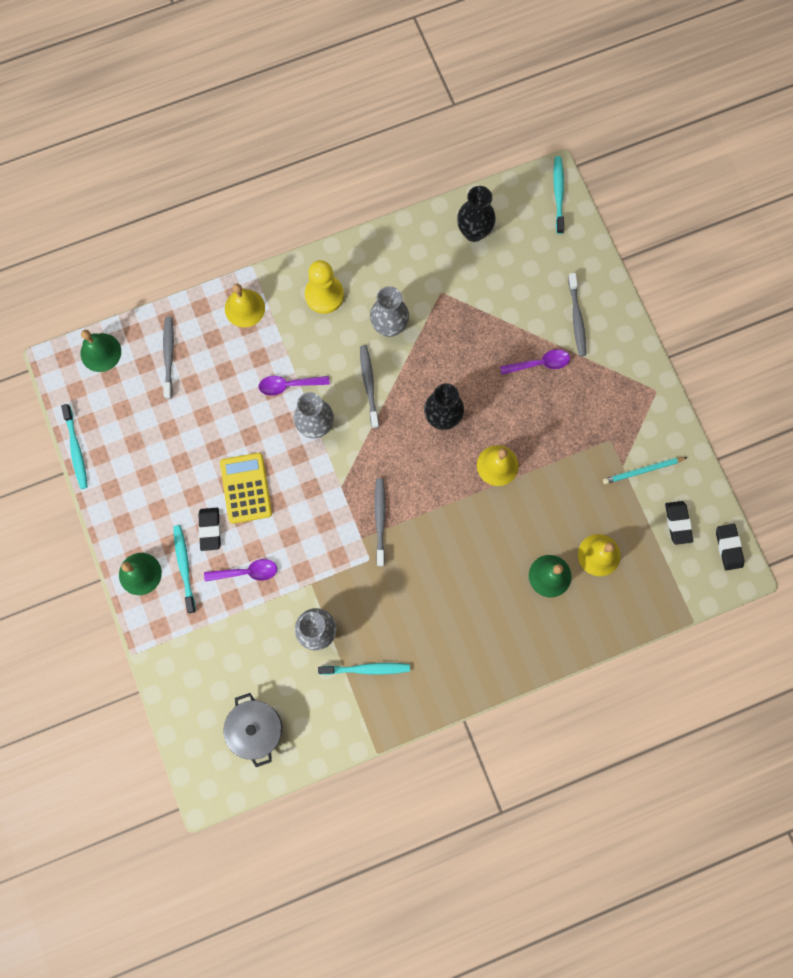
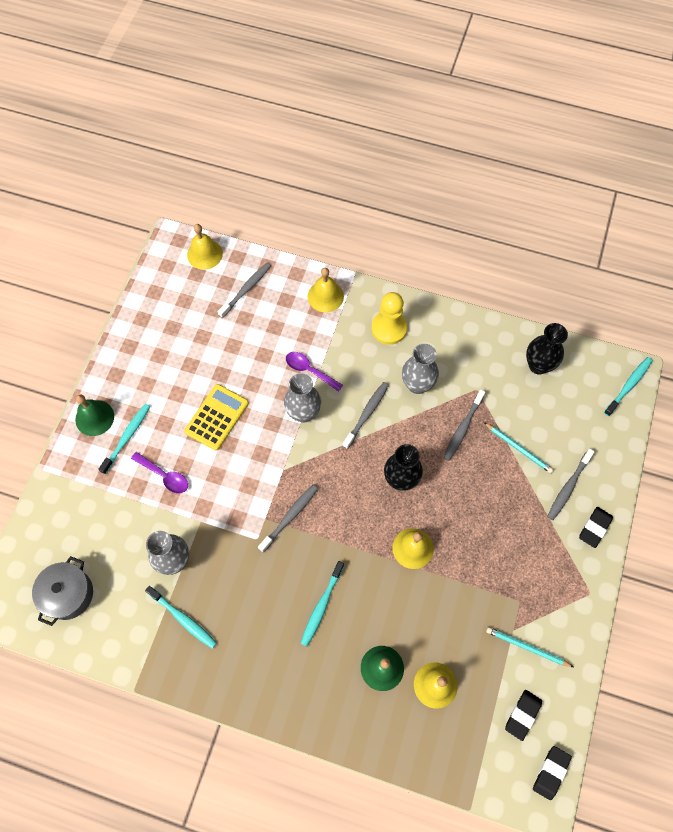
camera: 40 degrees right, 10 degrees down
turquoise toothbrush [61,404,88,489] -> turquoise toothbrush moved to [300,561,344,647]
green bell [81,330,121,372] -> yellow bell [187,224,223,270]
black eraser [198,508,221,551] -> black eraser moved to [579,507,613,548]
purple spoon [500,349,570,375] -> none
none -> grey toothbrush [444,389,486,461]
none -> turquoise pencil [484,422,554,473]

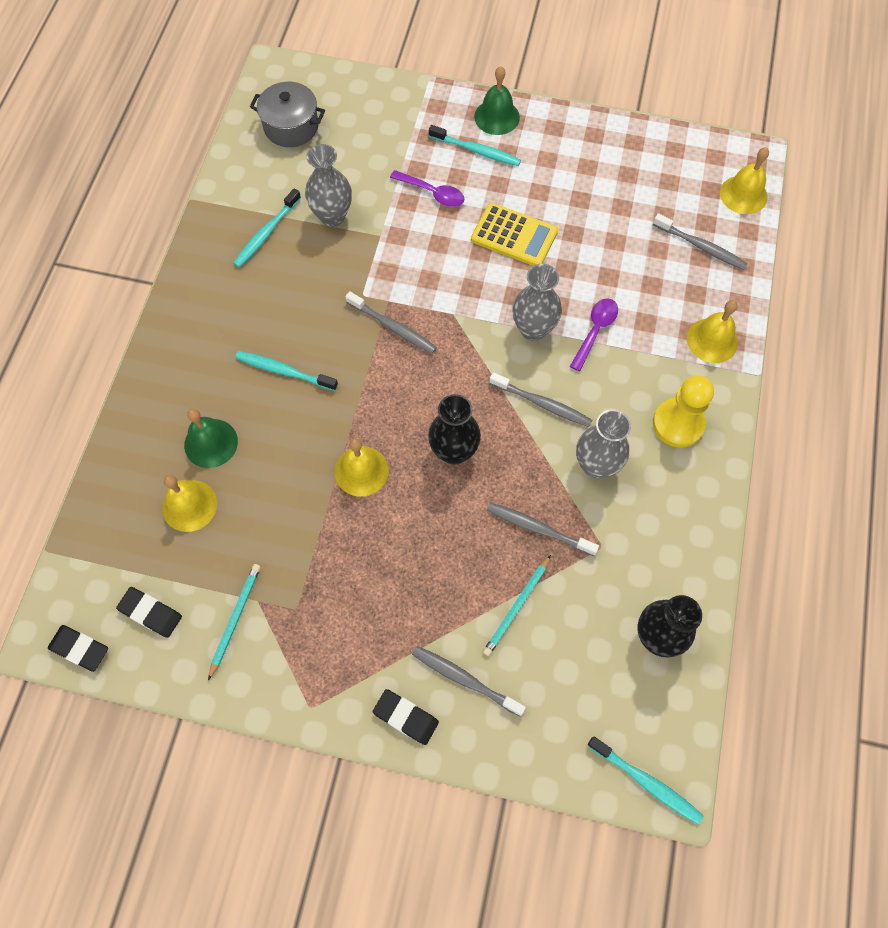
camera: 85 degrees right, 0 degrees up
purple spoon [131,452,188,493] -> purple spoon turned 90 degrees counterclockwise [390,170,464,207]

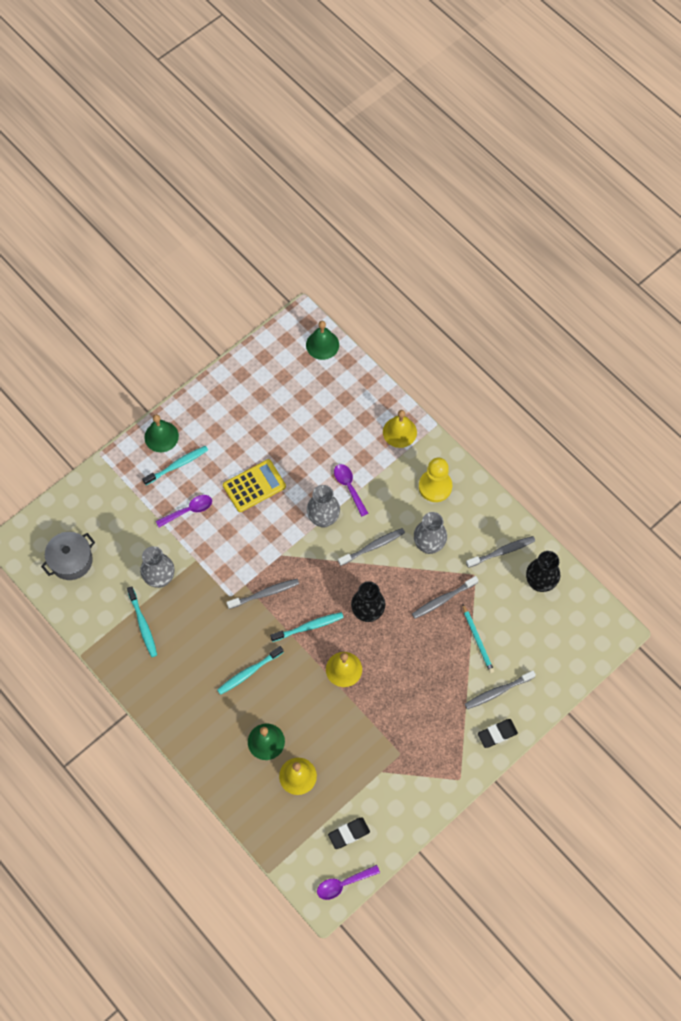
camera: 55 degrees left, 0 degrees up
black eraser [48,625,108,672] -> purple spoon [317,865,380,900]
turquoise pencil [208,564,261,680] -> none
turquoise toothbrush [587,736,704,825] -> turquoise toothbrush moved to [270,612,344,642]
grey toothbrush [653,213,748,270] -> grey toothbrush moved to [466,536,535,568]
yellow bell [720,148,769,214] -> green bell [306,321,339,360]

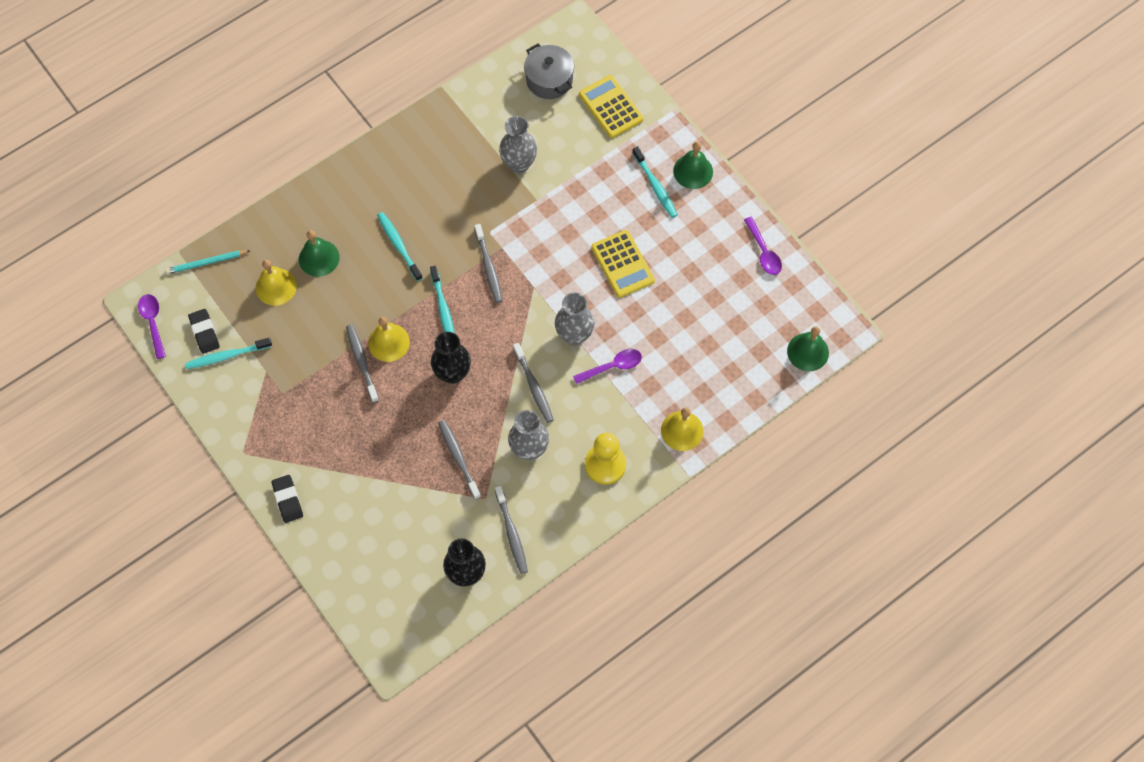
camera: 95 degrees right, 0 degrees up
turquoise toothbrush [127,586,157,657] -> turquoise toothbrush moved to [185,338,272,369]
purple spoon [156,495,212,527] -> purple spoon moved to [744,217,782,275]
turquoise pencil [462,604,494,673] -> turquoise pencil moved to [165,250,251,274]
grey toothbrush [465,671,536,709] -> grey toothbrush moved to [346,324,379,403]
none -> yellow calculator [579,75,643,138]

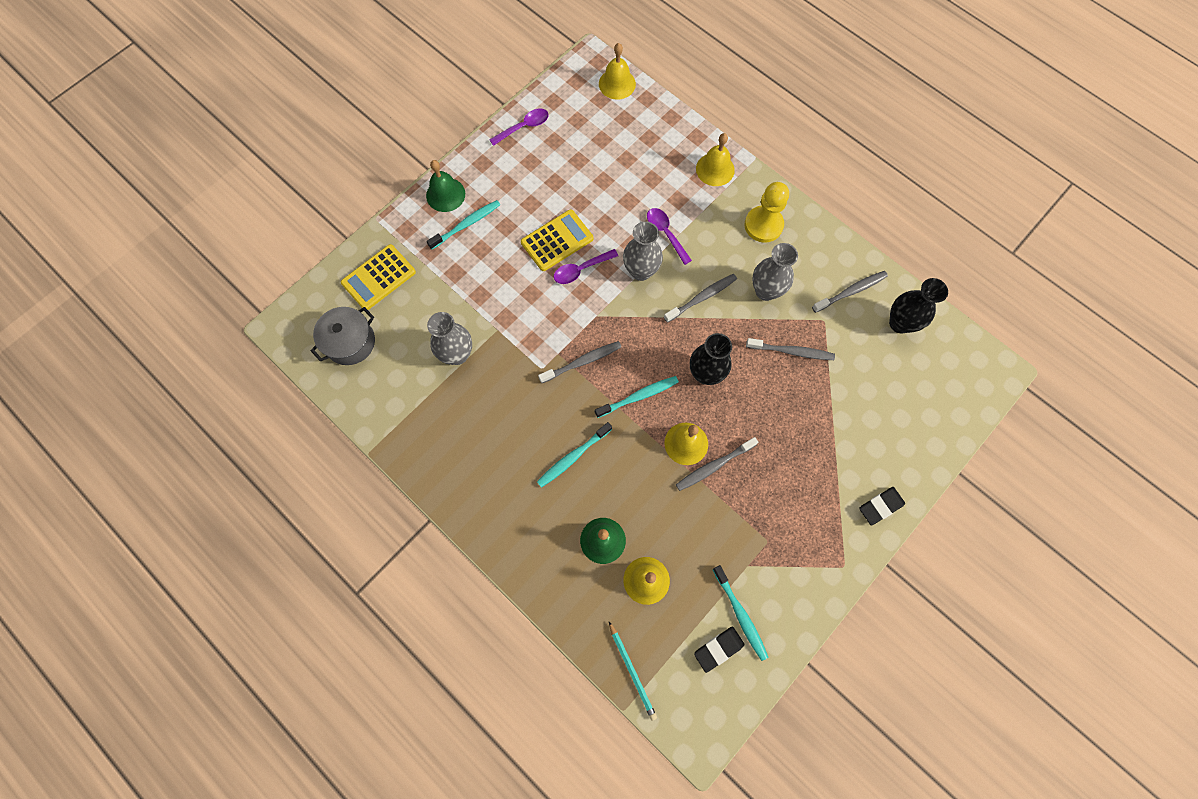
camera: 100 degrees left, 5 degrees up
purple spoon [138,294,166,359] -> purple spoon moved to [554,249,618,284]
grey toothbrush [438,420,481,499] -> grey toothbrush turned 135 degrees counterclockwise [746,338,835,360]
green bell [787,326,829,371] -> yellow bell [599,43,636,100]

